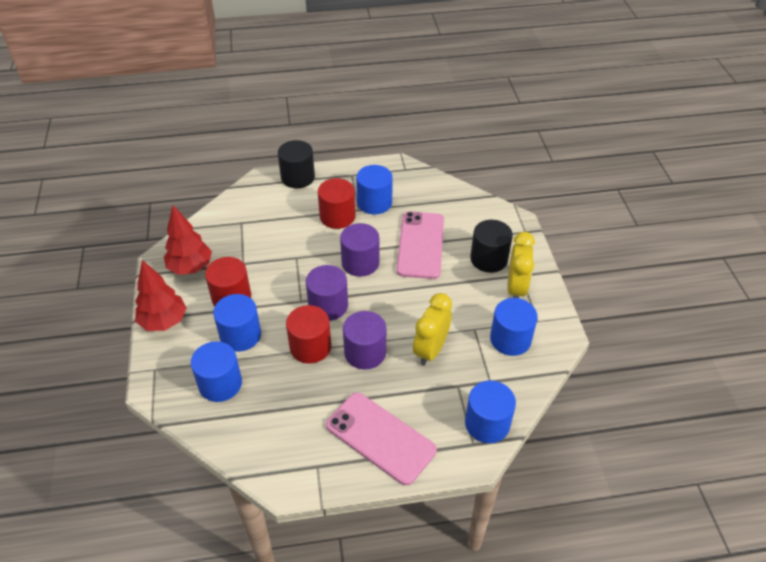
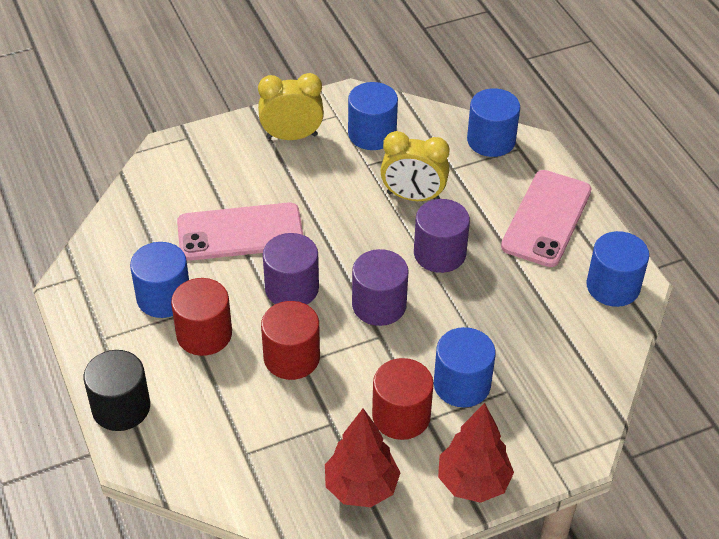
camera: 105 degrees left, 0 degrees up
blue cylinder [191,341,242,402] -> blue cylinder moved to [586,231,649,307]
red cylinder [286,305,331,364] -> red cylinder moved to [261,301,320,380]
black cylinder [470,220,513,273] -> none

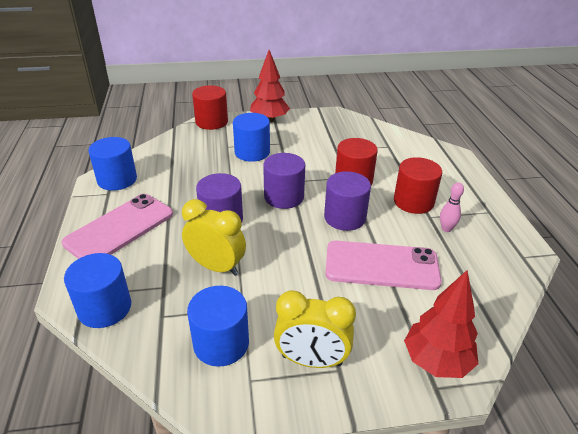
camera: 165 degrees left, 10 degrees down
black cylinder [84,350,150,431] -> none
blue cylinder [130,242,189,318] -> pink bowling pin [440,182,464,232]
red tree [325,408,401,507] -> red tree moved to [404,270,478,378]
red cylinder [372,358,434,440] -> red cylinder moved to [192,85,228,130]

